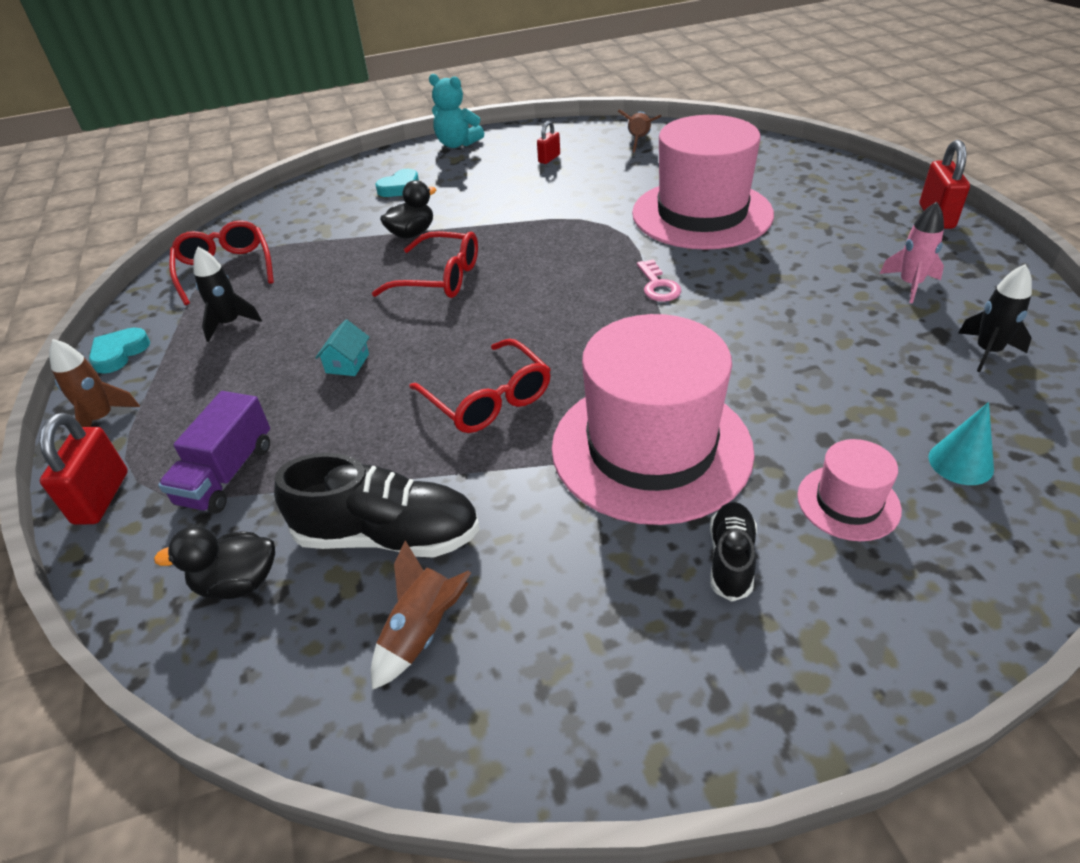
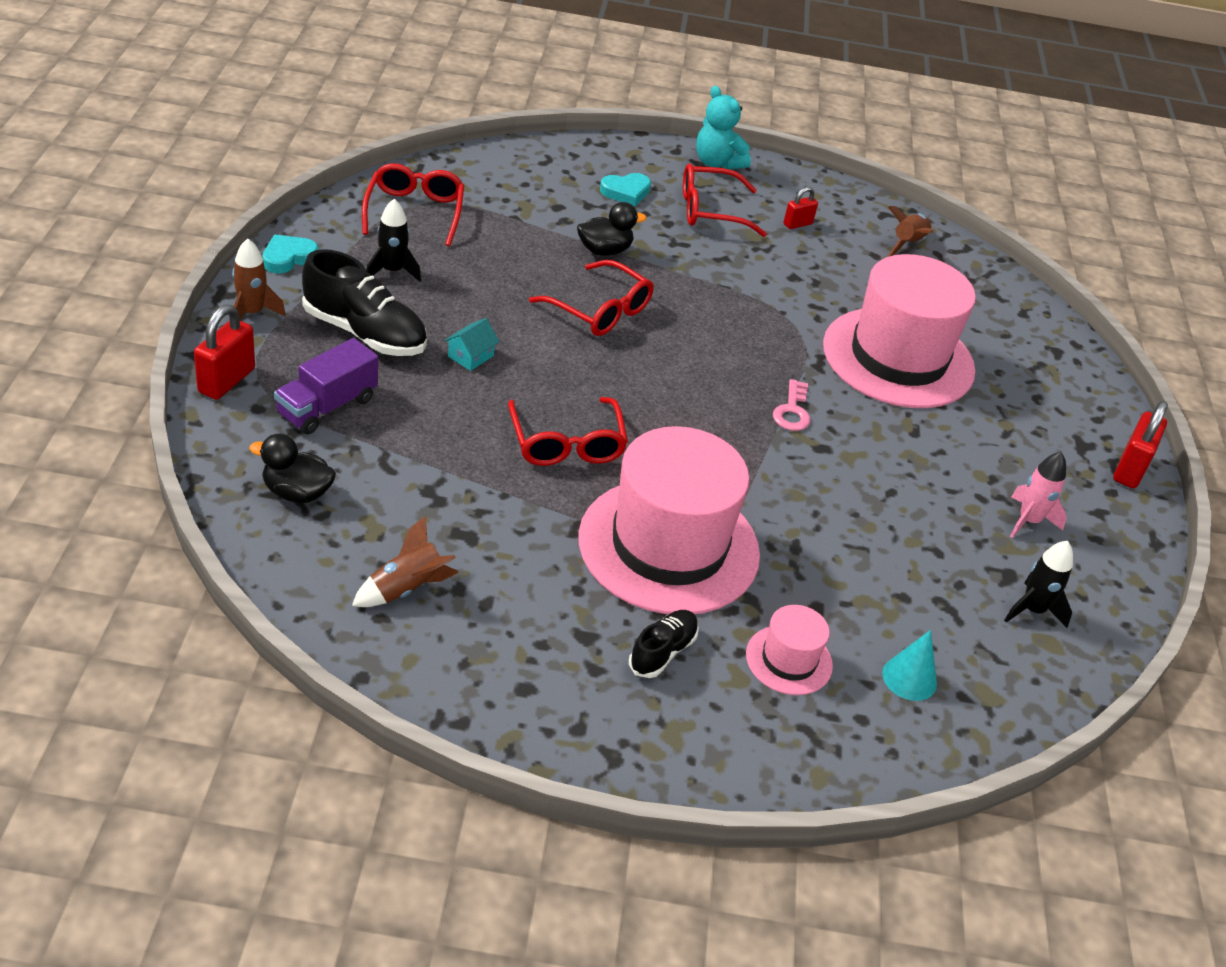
camera: 15 degrees right, 0 degrees up
black shoe [274,453,480,558] -> black shoe moved to [302,249,427,356]
none -> red glasses [683,163,767,237]

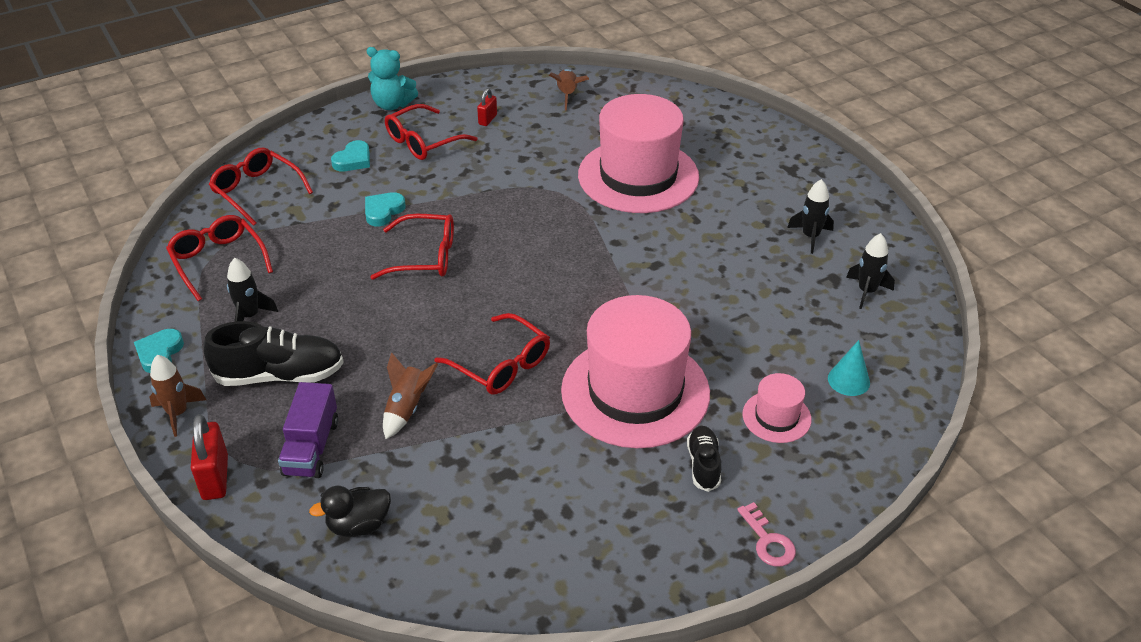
camera: 30 degrees left, 0 degrees up
brown rocket [352,515,459,607] -> brown rocket moved to [383,352,438,439]
turquoise house [444,318,500,371] -> none
black duck [577,202,647,256] -> turquoise heart [365,192,406,226]
pink key [773,379,811,431] -> pink key moved to [737,502,796,567]
pink rocket [1010,452,1067,538] -> black rocket [787,179,834,254]
red padlock [1113,401,1168,488] -> none
none -> red glasses [209,148,313,226]

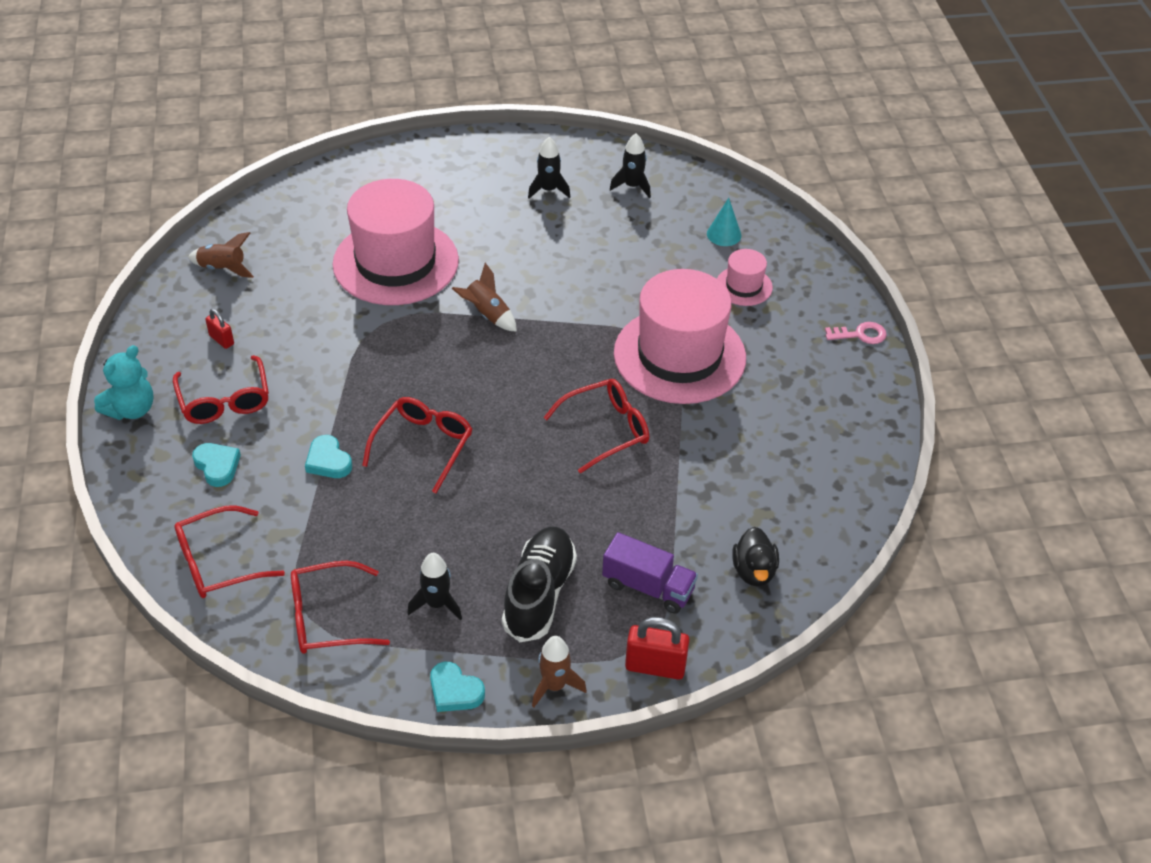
camera: 70 degrees left, 5 degrees up
brown rocket [383,352,438,439] -> brown rocket moved to [452,263,517,332]
black shoe [687,426,721,492] -> none

